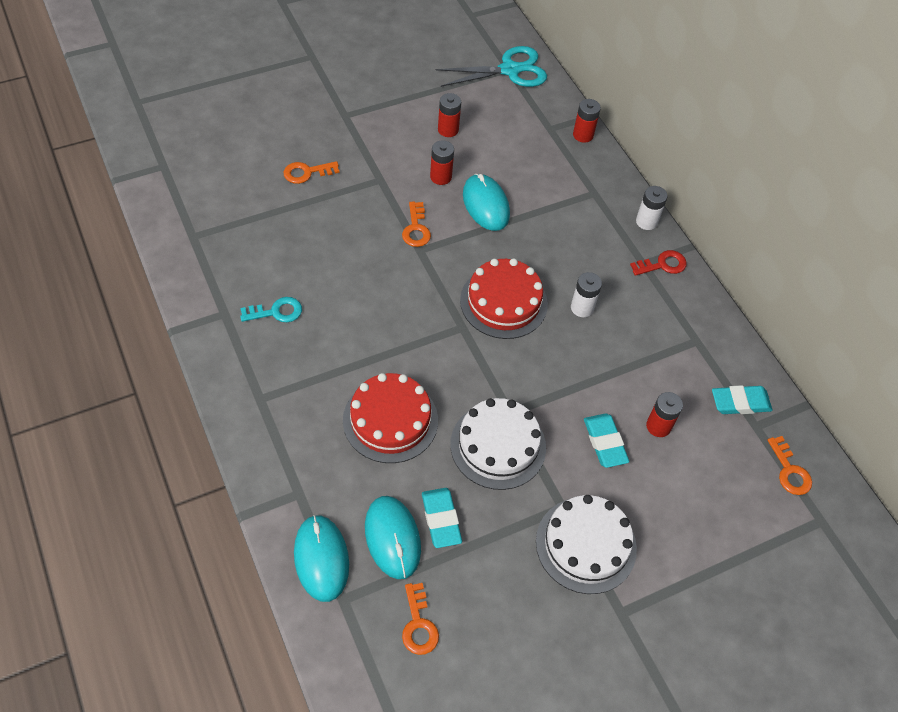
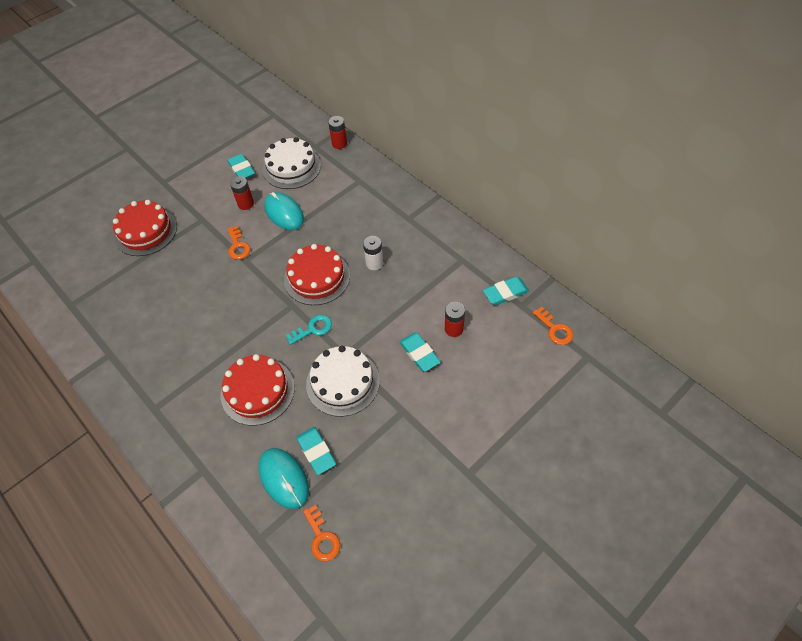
camera: 10 degrees left, 0 degrees up
turquoise key [240,297,302,322] -> turquoise key moved to [286,315,332,345]
orange key [284,161,339,184] -> red cake [113,200,177,256]
turquoise mouse [294,515,349,602] -> none
turquoise scissors [436,46,547,87] -> none
red battery [438,93,461,137] -> turquoise eraser [227,154,255,178]
white cake [536,495,637,594] -> white cake moved to [262,137,321,189]
red key [630,250,687,276] -> none
white battery [636,186,668,230] -> none

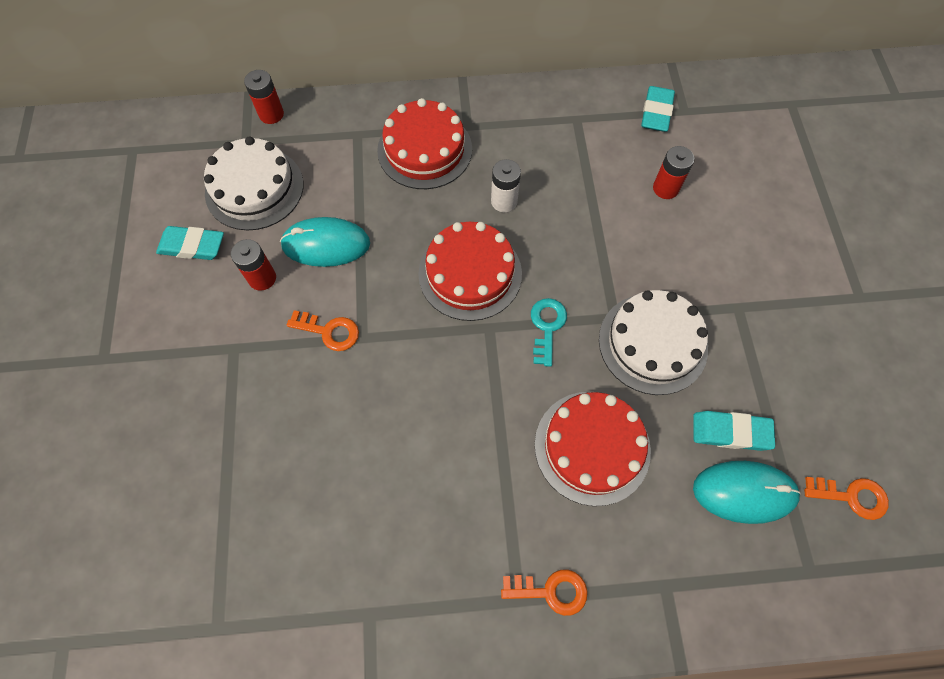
camera: 55 degrees left, 10 degrees up
red cake [113,200,177,256] -> red cake moved to [377,98,472,189]
turquoise eraser [399,333,441,372] -> none
orange key [533,307,573,345] -> orange key moved to [501,569,588,616]

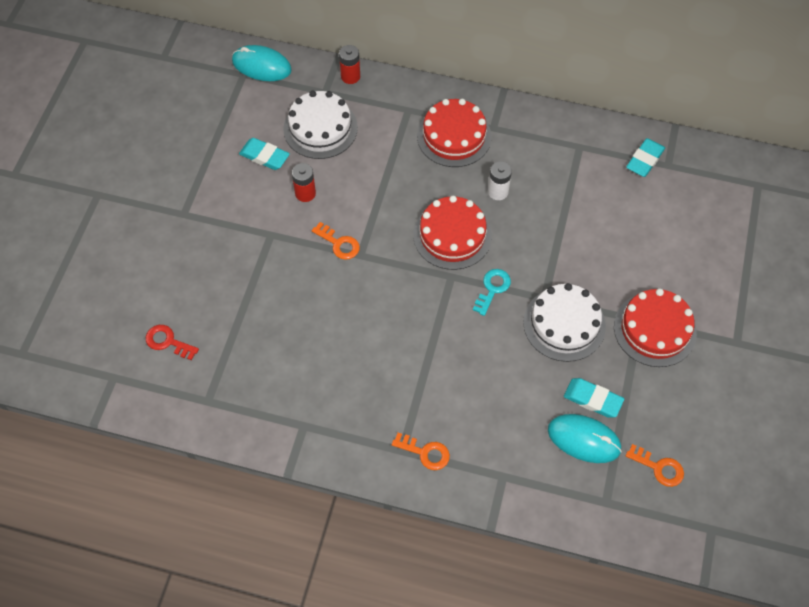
camera: 20 degrees right, 5 degrees down
turquoise mouse [280,217,370,267] -> turquoise mouse moved to [232,45,292,81]
red cake [535,392,651,506] -> red cake moved to [614,289,697,367]
red battery [653,146,694,199] -> none
none -> red key [146,325,199,360]

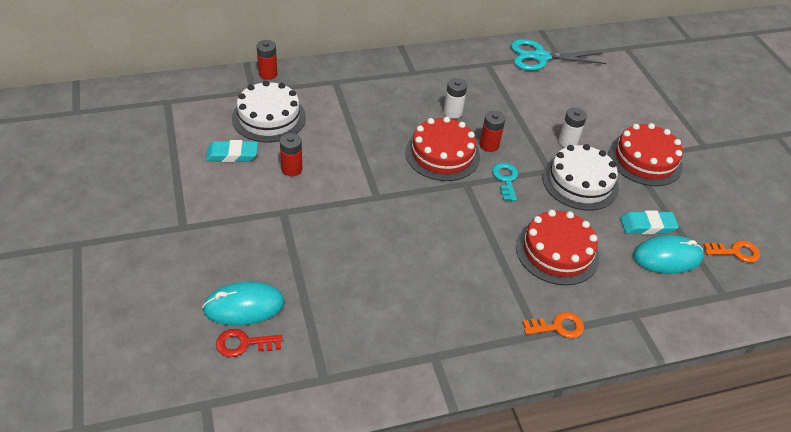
camera: 35 degrees left, 15 degrees down
turquoise mouse [232,45,292,81] -> turquoise mouse moved to [202,281,285,326]
orange key [312,222,360,260] -> none
red cake [417,99,492,167] -> red cake moved to [516,210,599,285]
turquoise eraser [626,138,665,177] -> turquoise scissors [511,39,607,71]
none -> red battery [480,111,506,152]
none -> white battery [559,108,587,148]

